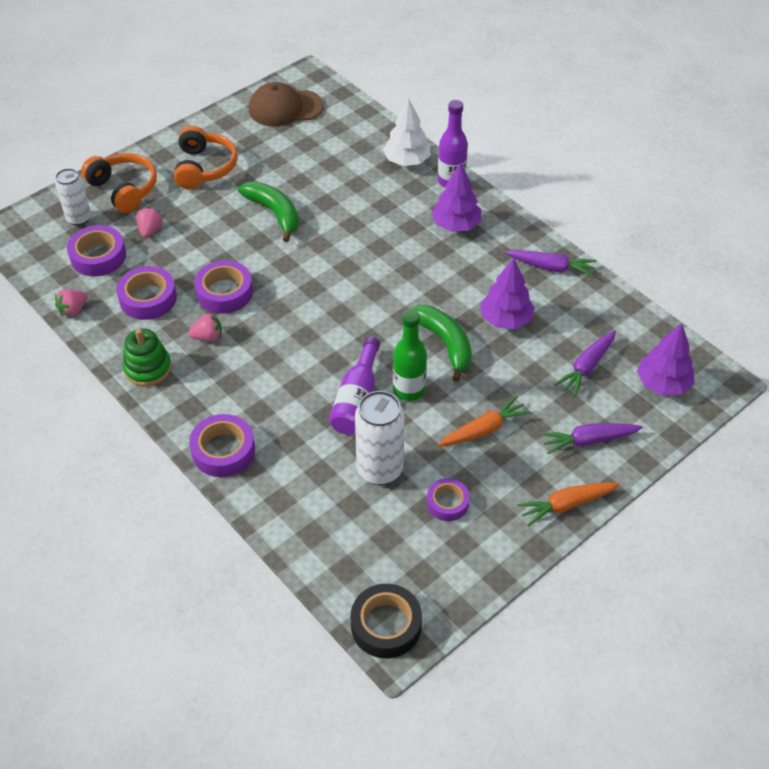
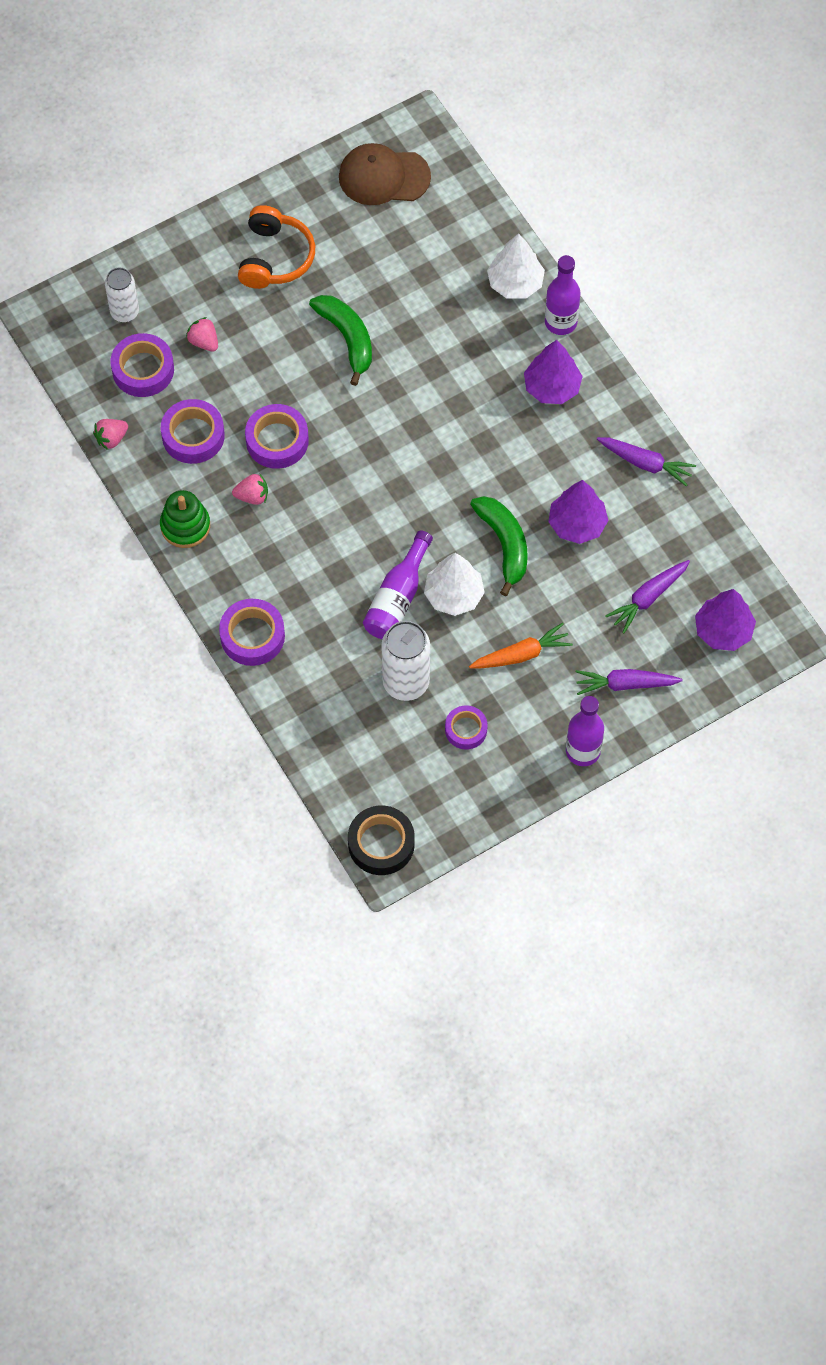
camera: 10 degrees right, 15 degrees up
orange headphones [81,153,157,213] -> none
pink strawberry [136,207,163,238] -> pink strawberry turned 60 degrees counterclockwise [186,317,218,352]
green bottle [393,309,427,401] -> white tree [424,553,485,616]
orange carrot [517,482,620,527] -> purple bottle [566,696,604,766]

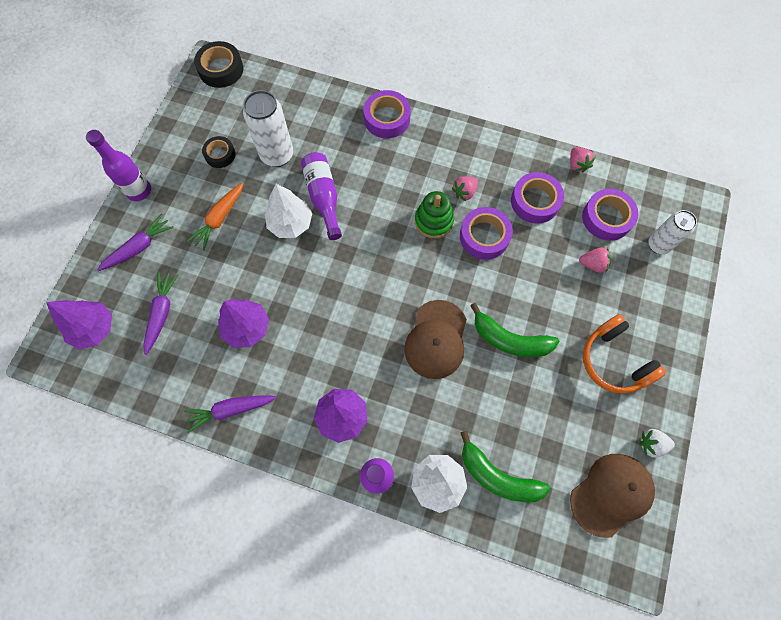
camera: 140 degrees right, 5 degrees up
pink strawberry [93,419,128,450] -> pink strawberry turned 150 degrees clockwise [570,147,595,173]
green stacking toy [160,490,210,548] -> green stacking toy moved to [415,191,454,238]
purple tape [445,705,488,750] -> black tape [202,136,236,168]
green banana [470,496,528,596] -> green banana moved to [460,431,550,502]
none -> brown cap [404,300,467,379]
none -> white strawberry [640,429,675,458]

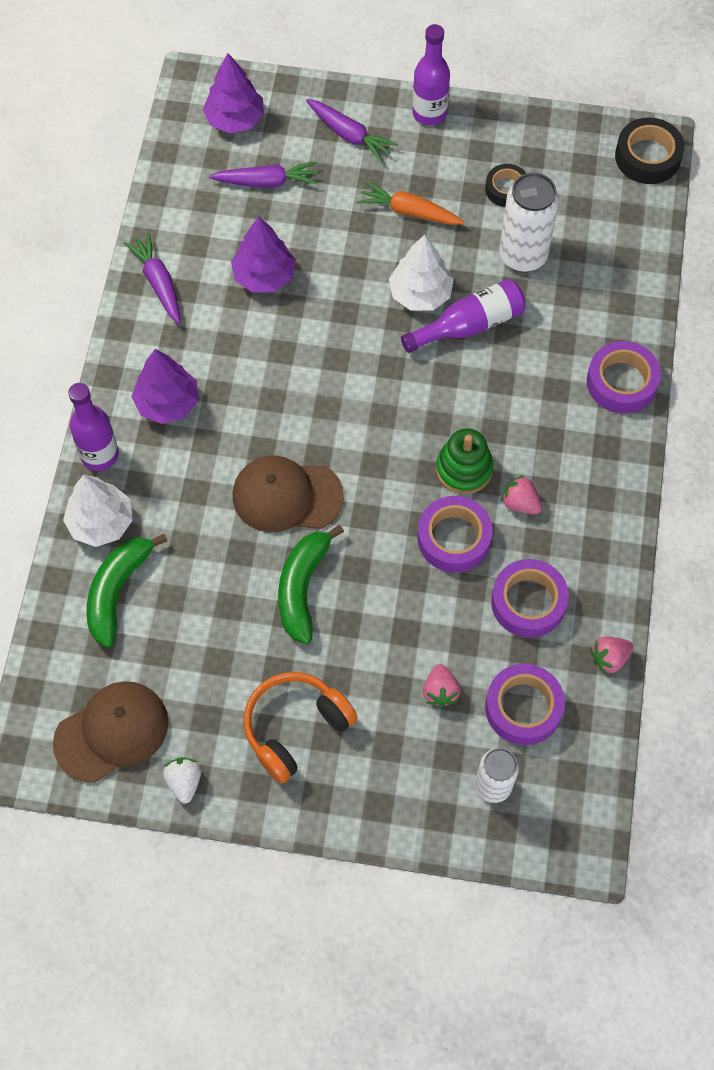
camera: 80 degrees right, 5 degrees down
brown cap [570,454,655,538] -> brown cap turned 75 degrees counterclockwise [53,681,168,783]

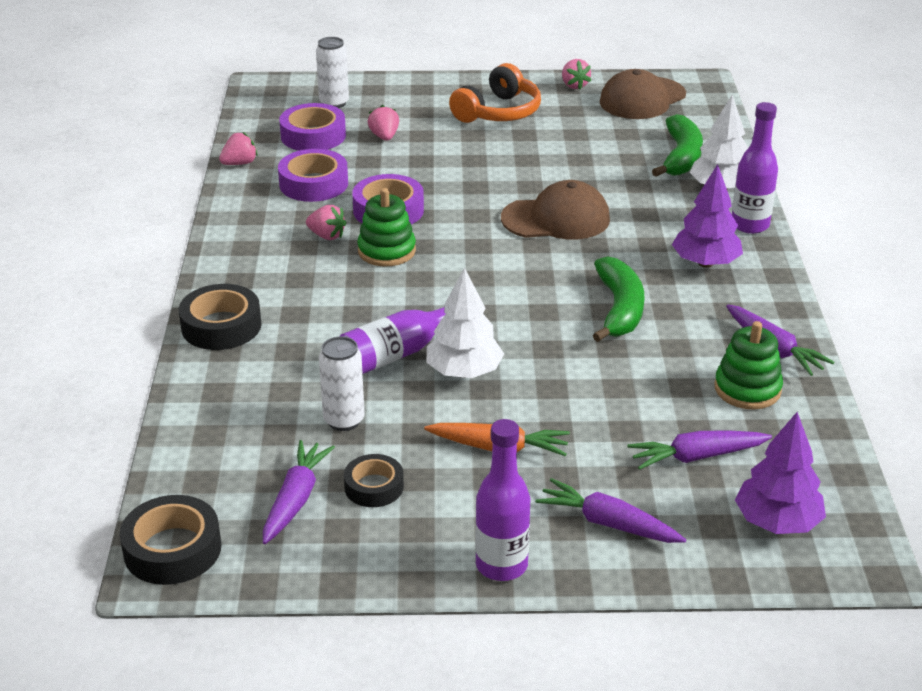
camera: 170 degrees right, 30 degrees down
white strawberry [163,757,201,804] -> pink strawberry [562,59,591,90]
purple tree [231,216,296,293] -> none
green banana [278,525,344,644] -> green banana moved to [593,256,645,342]
white can [499,172,559,272] -> white can [319,336,365,431], size x0.66
purple tape [587,341,661,414] -> black tape [179,284,262,350]
none -> purple carrot [263,440,335,544]
none -> green stacking toy [714,321,783,410]

